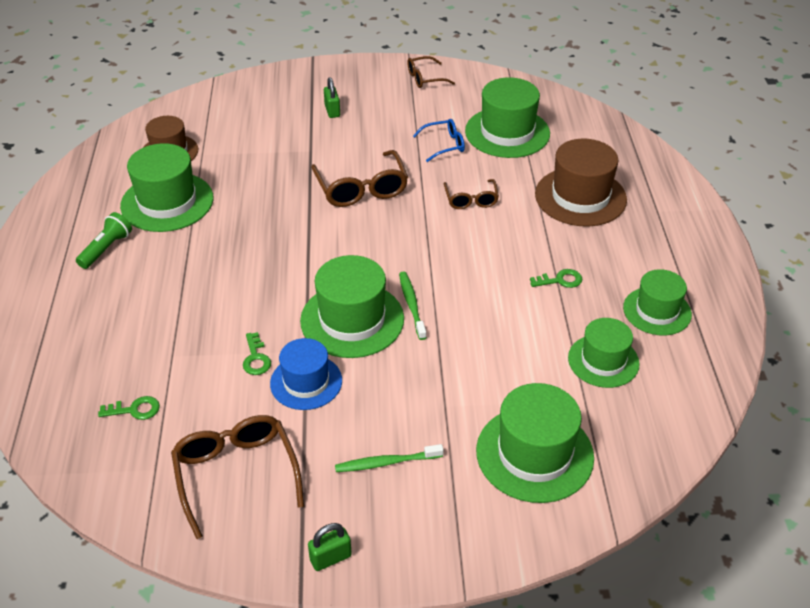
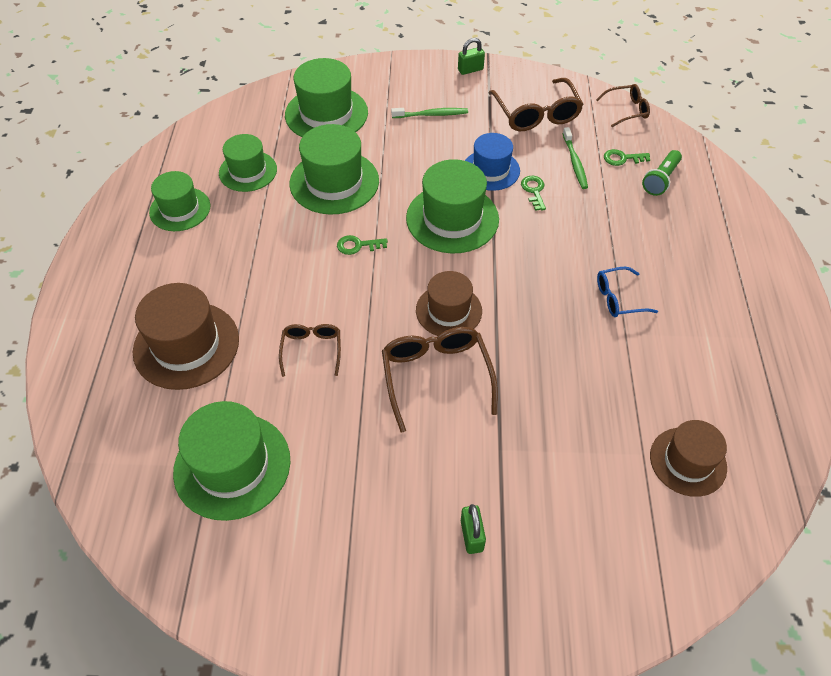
camera: 175 degrees left, 10 degrees up
green flashlight [76,212,132,269] -> green flashlight moved to [642,150,682,196]
green hat [120,143,213,232] -> green hat moved to [289,124,379,215]
green toothbrush [399,272,427,340] -> green toothbrush moved to [563,127,588,189]
brown glasses [407,56,455,88] -> brown glasses moved to [596,84,650,127]
blue glasses [413,119,465,162] -> blue glasses moved to [597,267,658,317]
green key [530,269,583,288] -> green key moved to [337,235,388,255]
none -> brown hat [416,271,482,336]

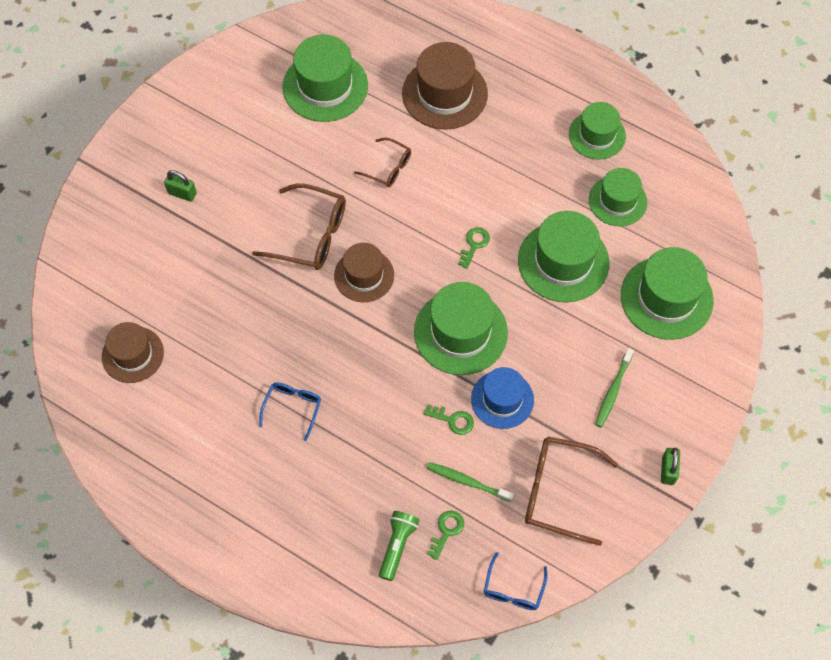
camera: 120 degrees right, 10 degrees up
brown glasses [596,84,650,127] -> blue glasses [484,552,547,610]
green flashlight [642,150,682,196] -> green flashlight turned 45 degrees clockwise [379,511,419,581]

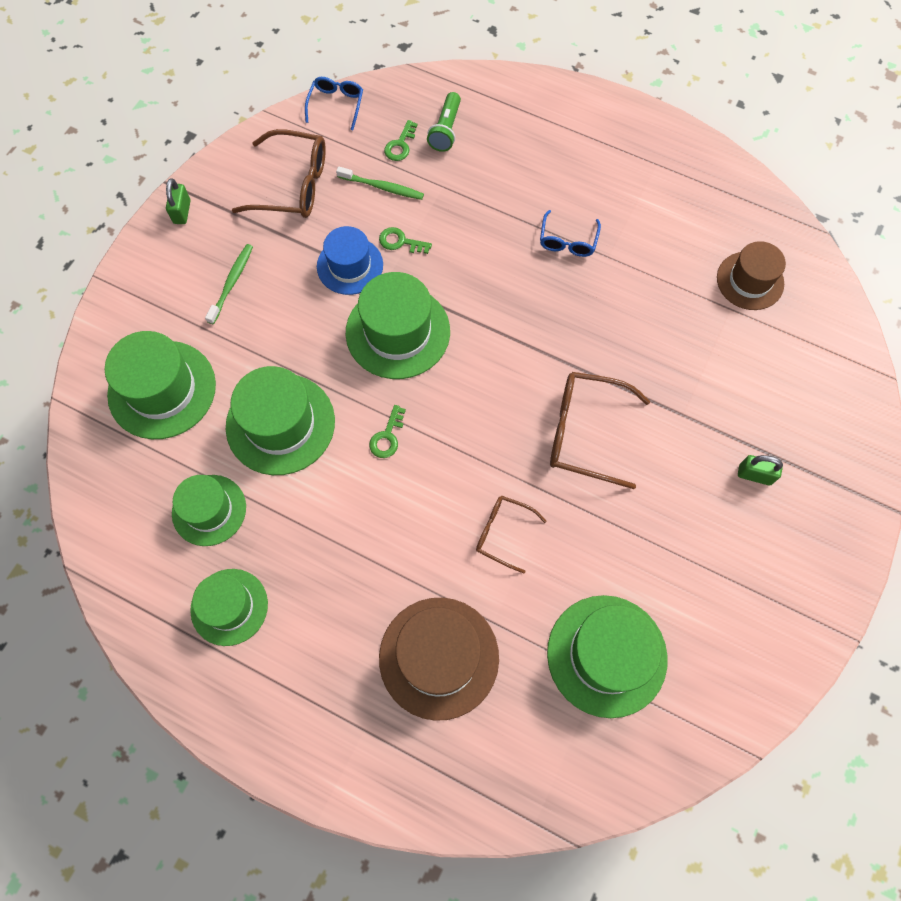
camera: 175 degrees right, 5 degrees up
brown hat [334,243,394,302] -> none

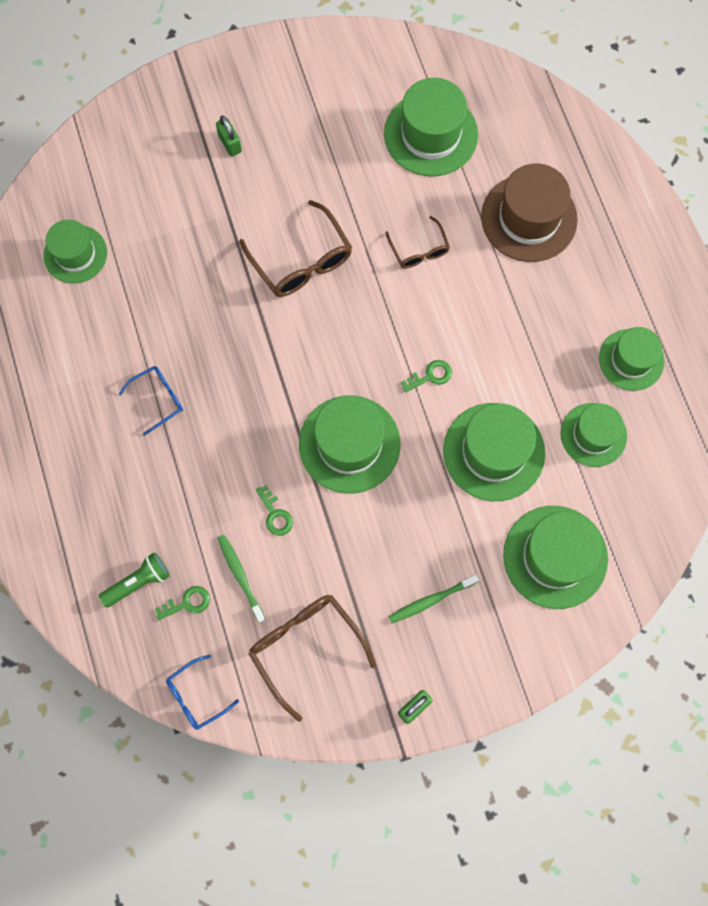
camera: 135 degrees left, 5 degrees up
blue hat [317,226,383,295] -> none
brown hat [717,241,786,310] -> green hat [43,220,107,284]

